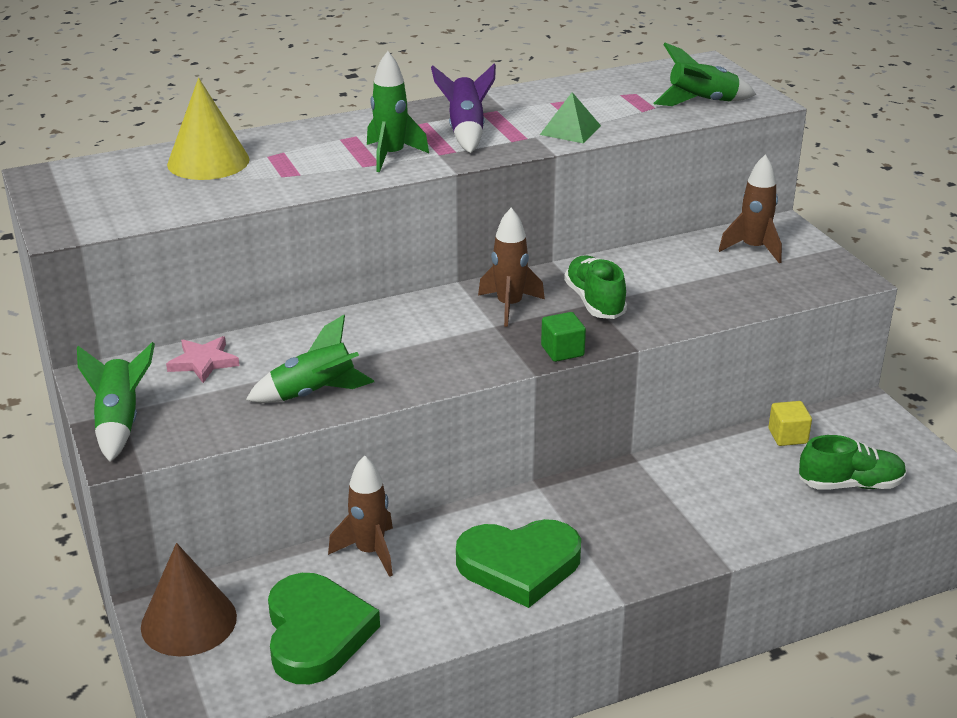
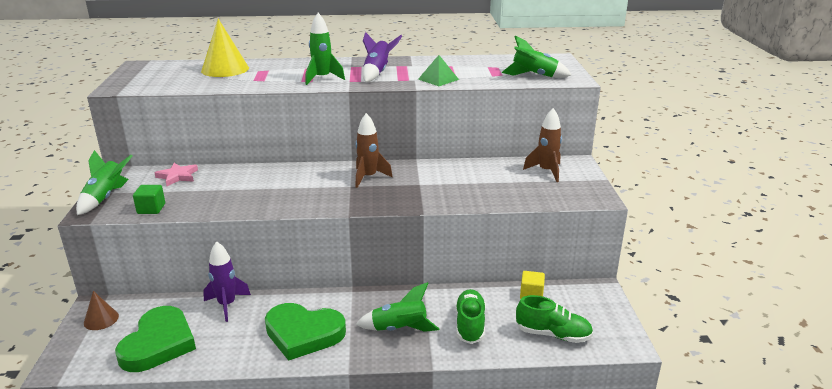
camera: 20 degrees right, 5 degrees down
brown cone [141,543,237,656] -> brown cone [84,291,119,330], size x0.57
green rocket [246,315,374,403] -> green rocket moved to [356,282,439,332]
brown rocket [328,455,393,577] -> purple rocket [203,241,251,322]
green cube [541,312,586,362] -> green cube moved to [133,185,165,214]
green shoe [564,256,627,319] -> green shoe moved to [455,289,486,344]

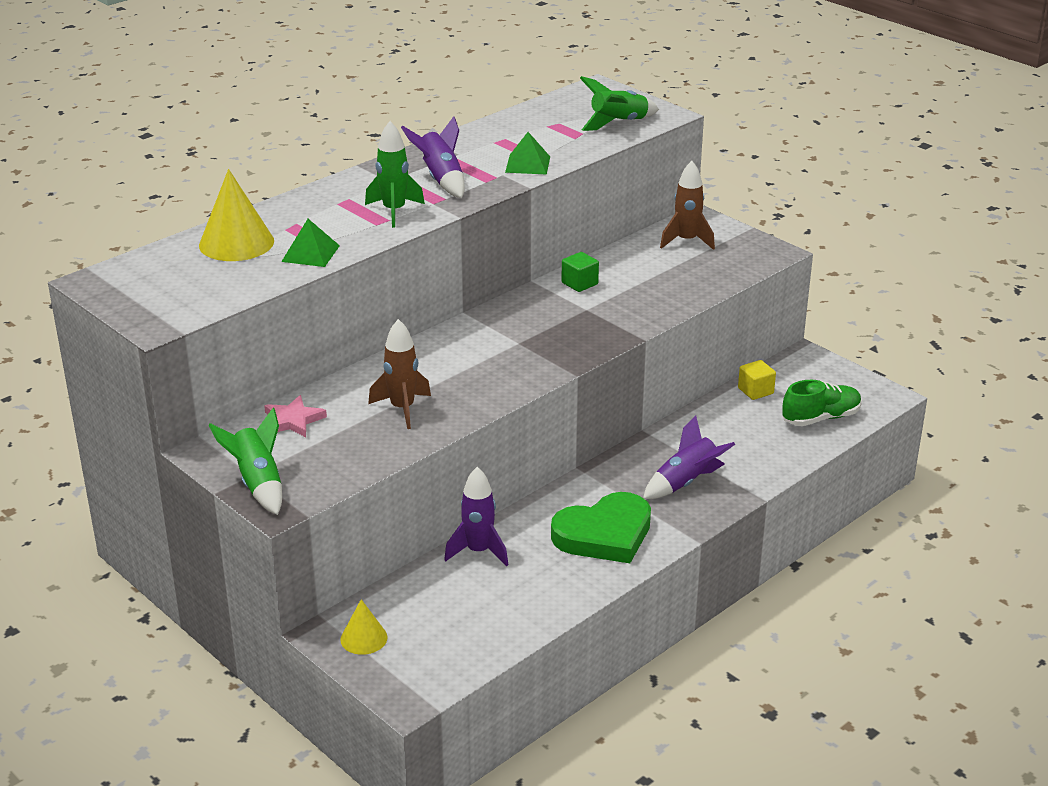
camera: 40 degrees left, 5 degrees up
brown cone [84,291,119,330] -> yellow cone [340,599,388,655]
green heart [115,306,196,372] -> none
green cube [133,185,165,214] -> green cube moved to [561,252,599,292]
brown rocket [355,113,393,188] -> brown rocket moved to [368,319,431,429]
green rocket [356,282,439,332] -> purple rocket [643,415,735,499]
green shoe [455,289,486,344] -> none
none -> green pyramid [281,219,340,267]

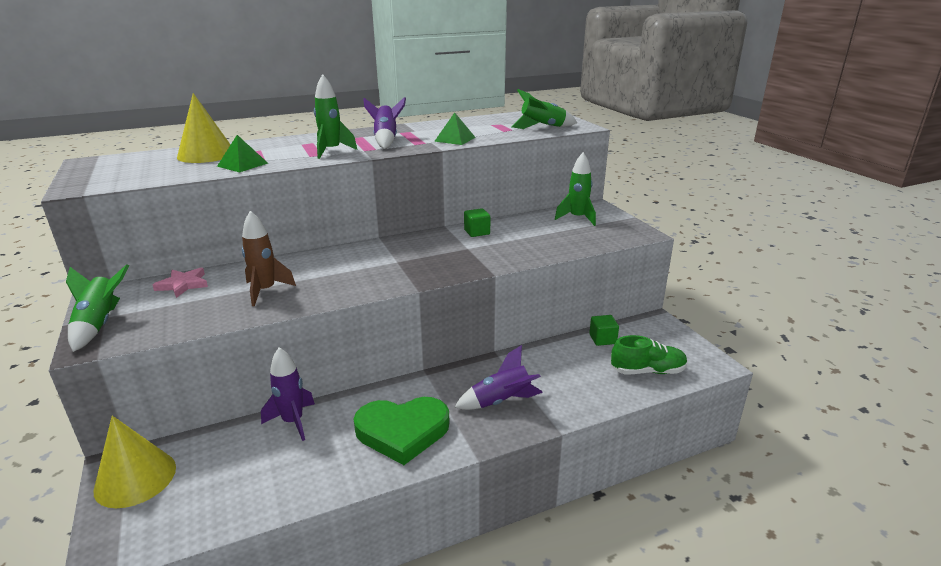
camera: 20 degrees right, 5 degrees down
yellow cone [340,599,388,655] -> yellow cone [93,416,176,508], size x1.75
brown rocket [660,161,715,250] -> green rocket [555,152,596,226]
yellow cube [738,360,776,400] -> green cube [589,315,619,346]

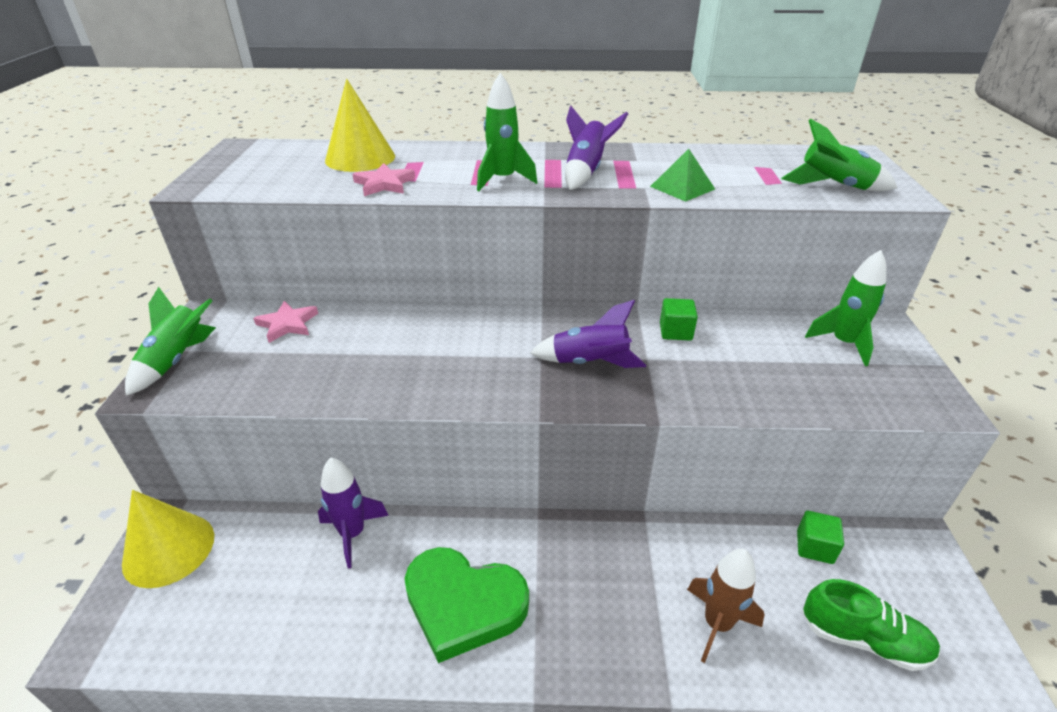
camera: 25 degrees right, 10 degrees up
green pyramid [217,135,268,172] -> pink star [352,163,415,196]
brown rocket [242,211,296,306] -> brown rocket moved to [687,549,765,663]
purple rocket [454,345,543,410] -> purple rocket moved to [530,300,646,368]

